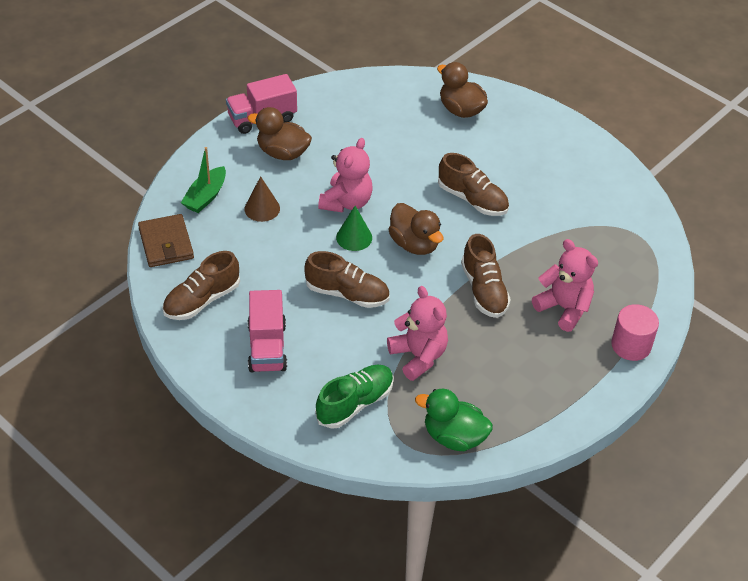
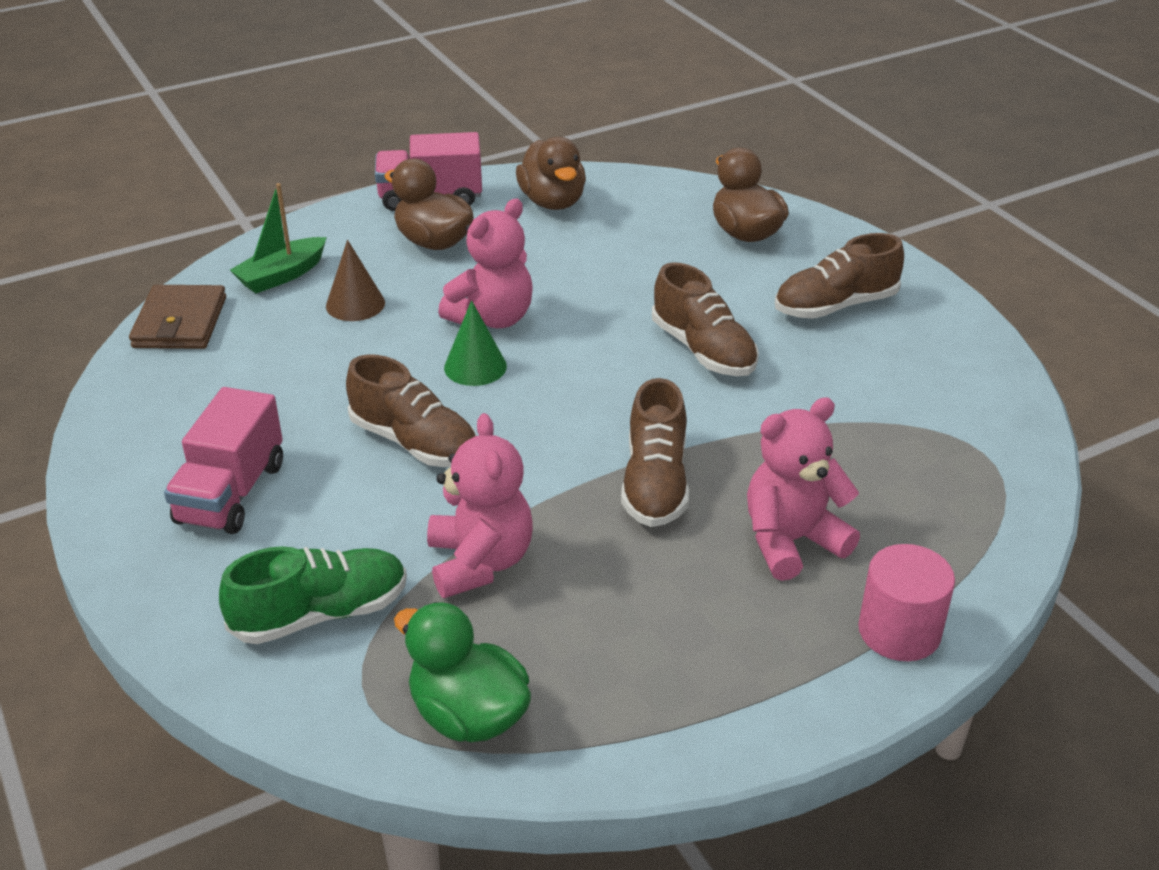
camera: 20 degrees right, 10 degrees down
brown shoe [162,251,240,320] -> brown shoe moved to [775,233,904,319]
brown duck [388,203,444,255] -> brown duck moved to [516,137,586,210]
pink teddy bear [532,239,598,332] -> pink teddy bear turned 90 degrees counterclockwise [747,397,860,581]

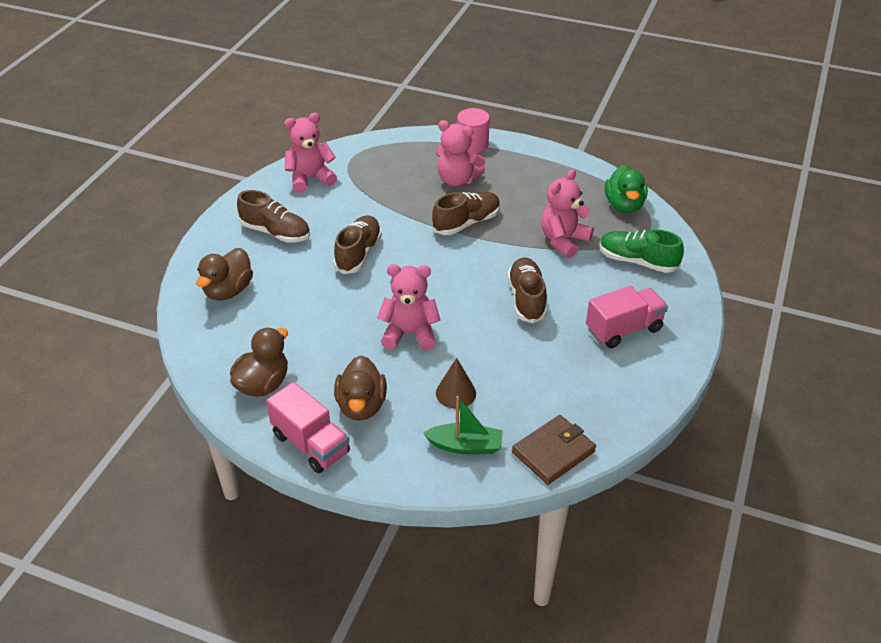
camera: 130 degrees left, 5 degrees up
green cone [444,300,507,386] -> none
none -> pink teddy bear [284,113,337,193]

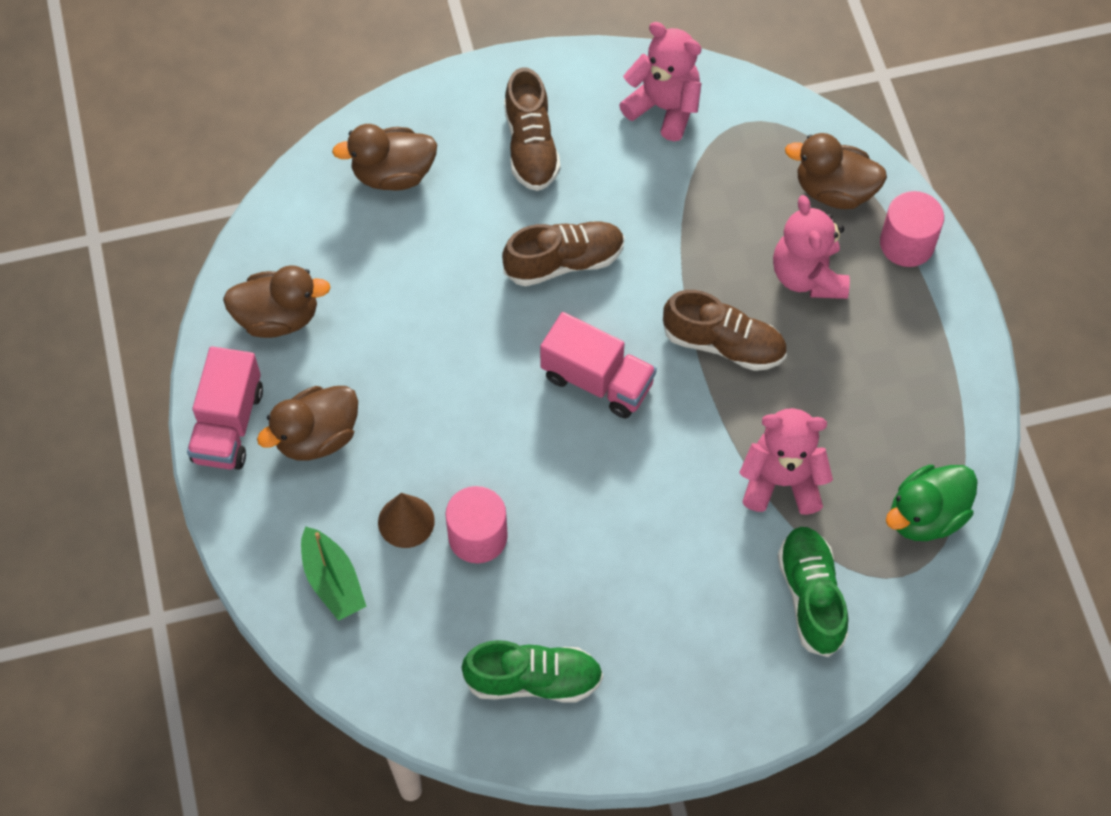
camera: 55 degrees right, 20 degrees up
pink teddy bear [377,264,441,351] -> none
brown shoe [507,257,547,323] -> none
brown wallet [512,415,596,485] -> none
pink truck [586,286,668,348] -> pink truck moved to [540,312,657,418]
none -> pink cylinder [445,486,508,564]
none -> green shoe [462,640,603,703]
none -> brown duck [785,133,887,209]

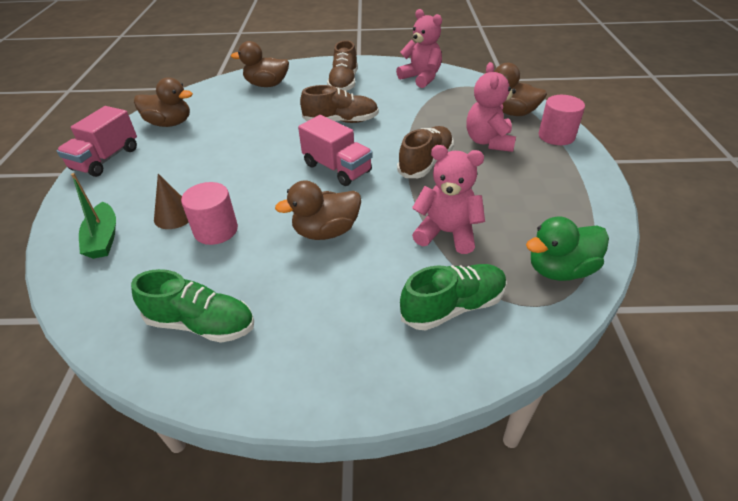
camera: 15 degrees right, 20 degrees down
brown duck [257,386,358,461] -> brown duck moved to [275,180,361,240]
brown shoe [663,290,787,371] -> brown shoe turned 90 degrees counterclockwise [397,126,454,178]
green shoe [777,527,848,657] -> green shoe turned 60 degrees clockwise [400,264,507,331]

